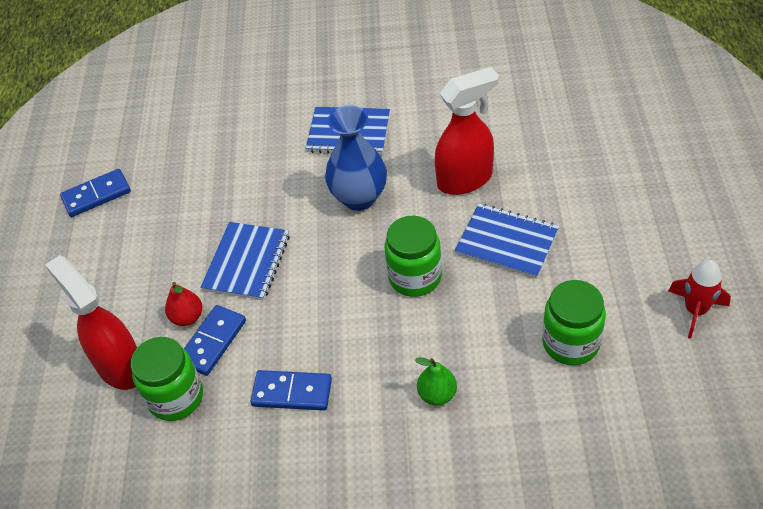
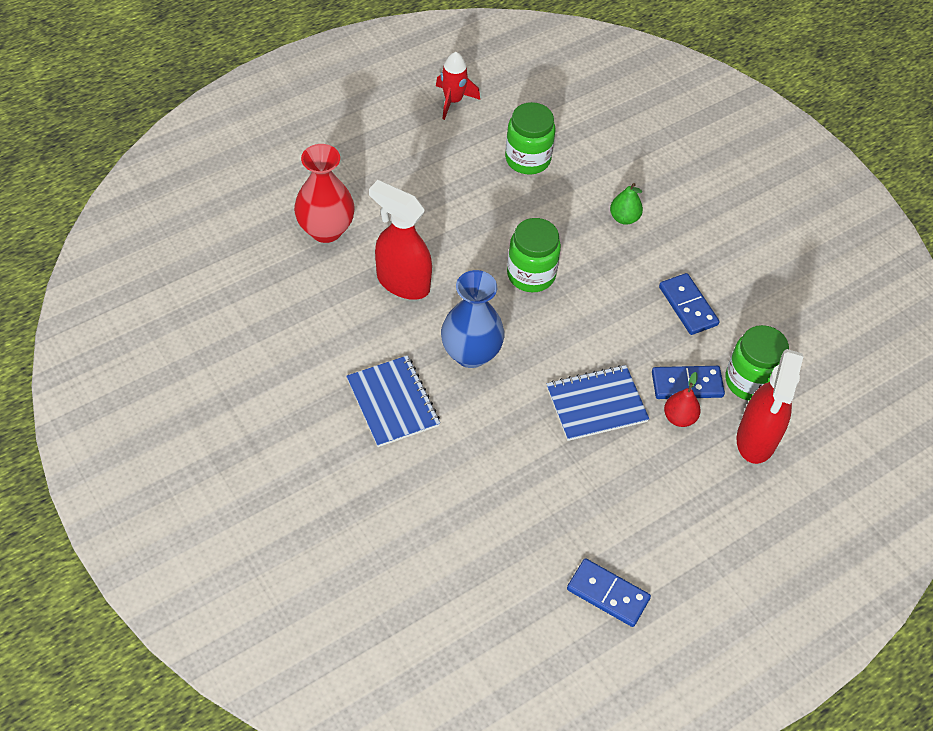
camera: 130 degrees left, 5 degrees up
blue notebook [455,204,559,278] -> none
none -> red vase [294,144,355,243]

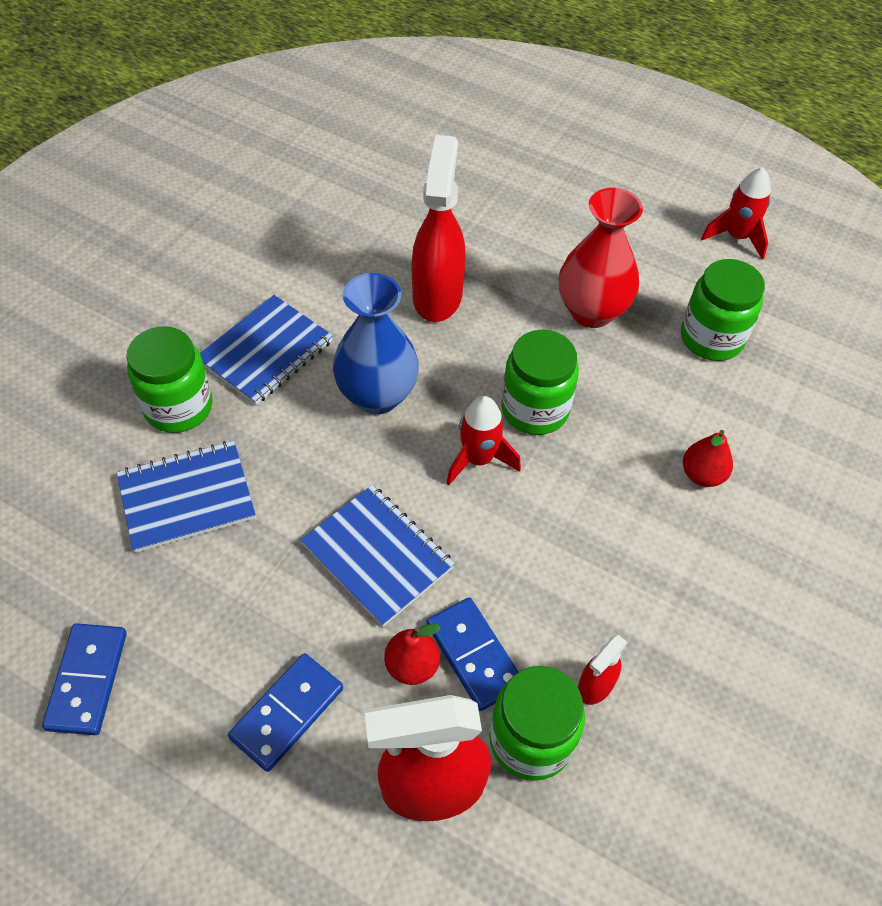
camera: 65 degrees right, 0 degrees up
red vase [294,144,355,243] -> red vase moved to [559,188,643,328]
green pear [610,183,643,225] -> red pear [683,430,733,487]
blue domino [659,273,719,335] -> blue domino moved to [228,653,343,772]
none -> blue notebook [117,441,256,553]
none -> green jar [126,326,213,433]
none -> red rocket [446,396,521,485]
none -> red spray bottle [578,635,627,705]

